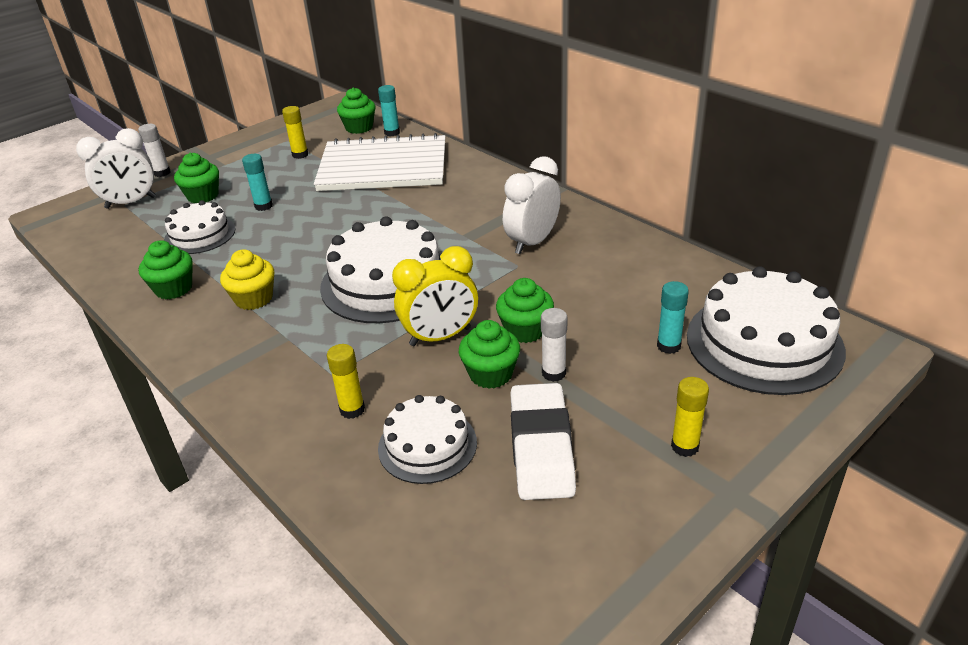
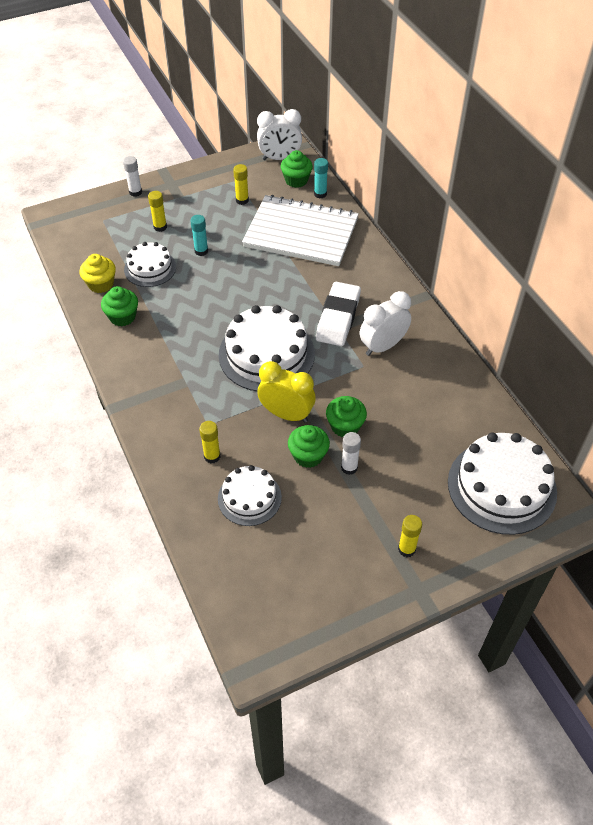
camera: 15 degrees right, 15 degrees up
white clock [76,128,156,209] -> white clock moved to [257,109,302,160]
green cupcake [174,153,219,203] -> yellow glue stick [148,191,167,232]
yellow cupcake [220,249,274,310] -> yellow cupcake moved to [80,254,116,293]
yellow clock [392,246,478,346] -> yellow clock turned 150 degrees counterclockwise [257,361,316,423]
white eraser [510,383,576,500] -> white eraser moved to [316,282,361,346]
turquoise glue stick [657,281,689,354] -> none

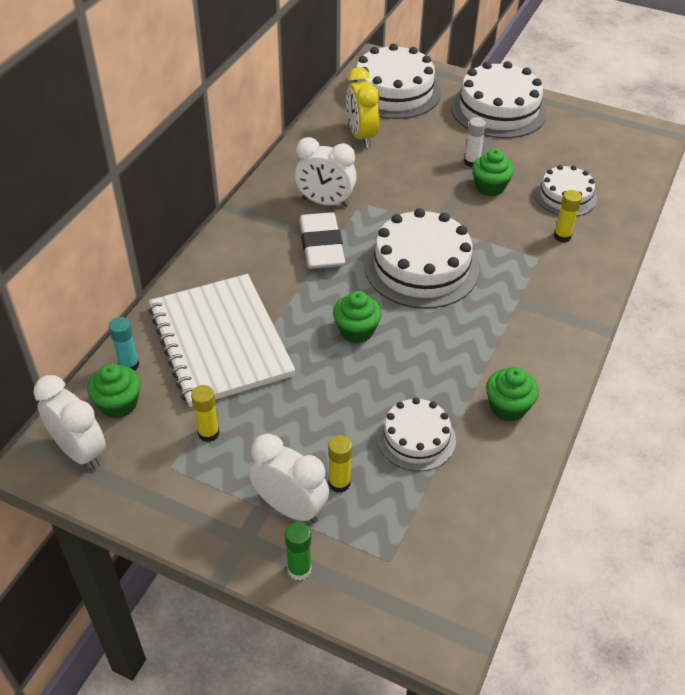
camera: 130 degrees left, 5 degrees down
yellow cupcake [80,254,116,293] -> none
white glue stick [123,156,142,197] -> green glue stick [285,522,311,580]
turquoise glue stick [190,215,208,256] -> none
yellow clock [257,361,316,423] -> yellow clock moved to [346,67,379,148]
white eraser [316,282,361,346] -> white eraser turned 75 degrees counterclockwise [299,212,345,269]
green cupcake [326,396,367,437] -> green cupcake moved to [333,291,382,343]
yellow glue stick [398,515,422,557] -> white cake [451,61,547,138]
none -> white clock [249,434,329,523]

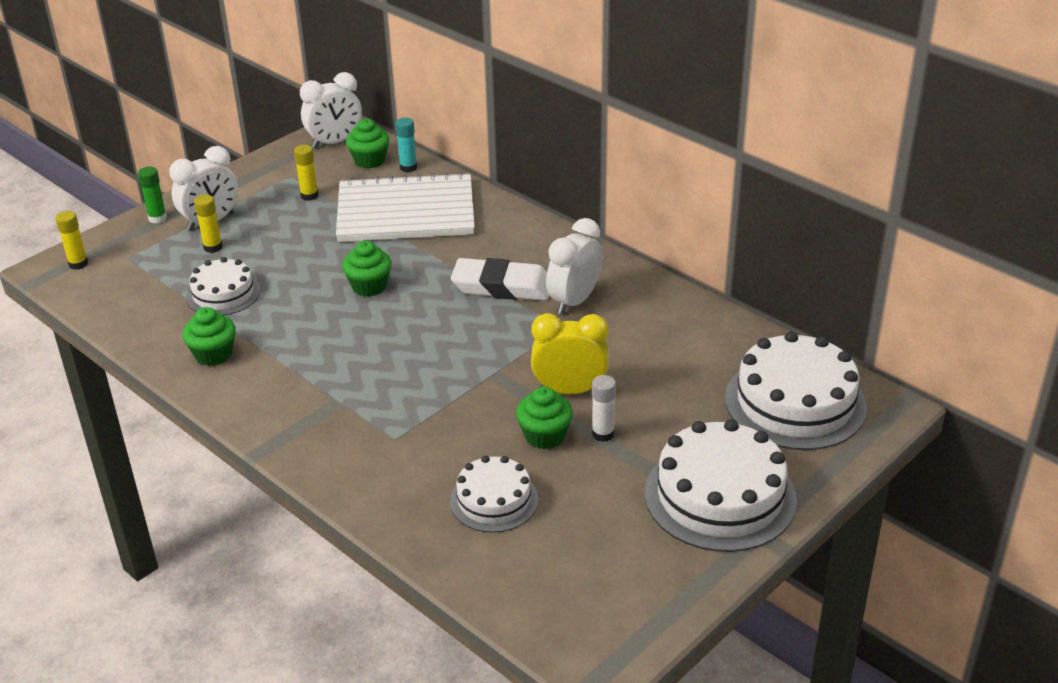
camera: 110 degrees right, 10 degrees down
yellow clock [346,67,379,148] -> yellow clock moved to [531,313,609,394]
white cake [364,208,479,309] -> none
yellow glue stick [554,190,582,242] -> yellow glue stick moved to [55,211,88,270]

